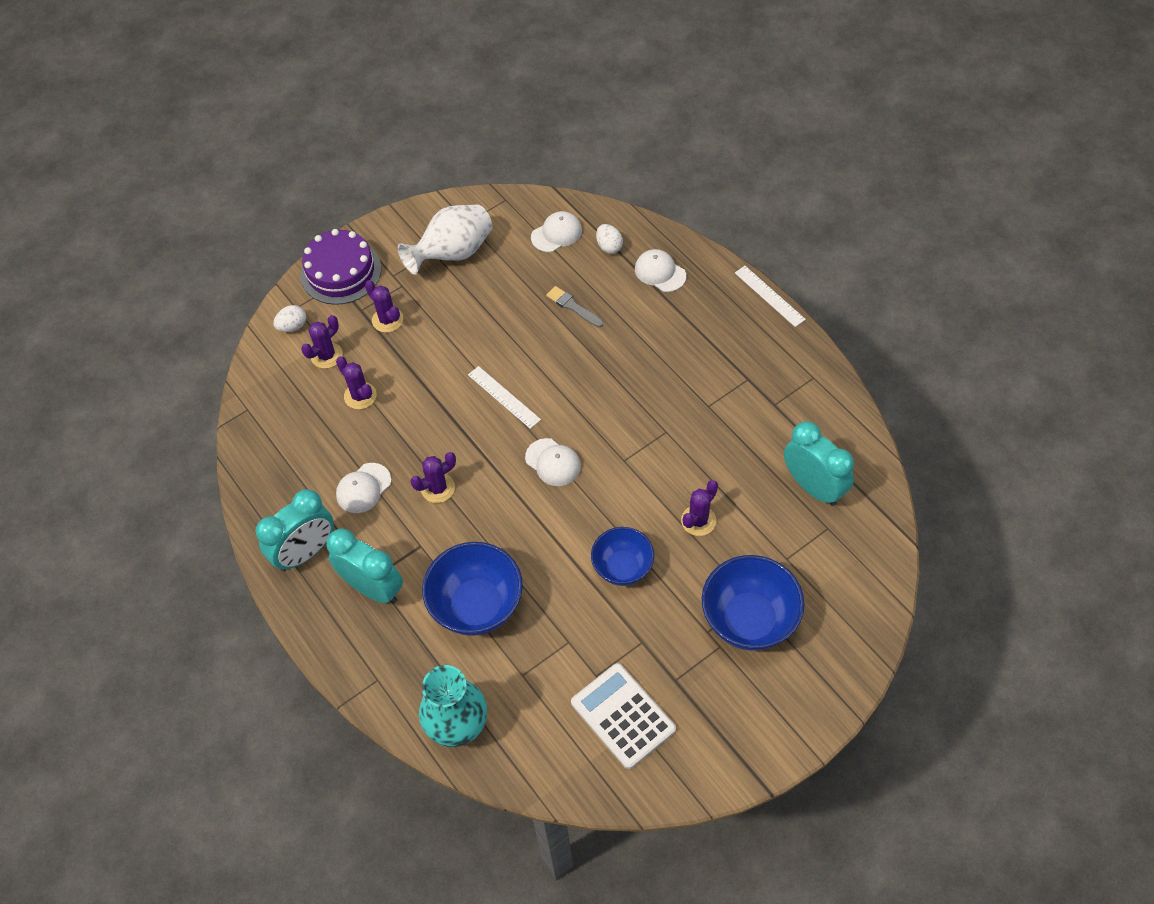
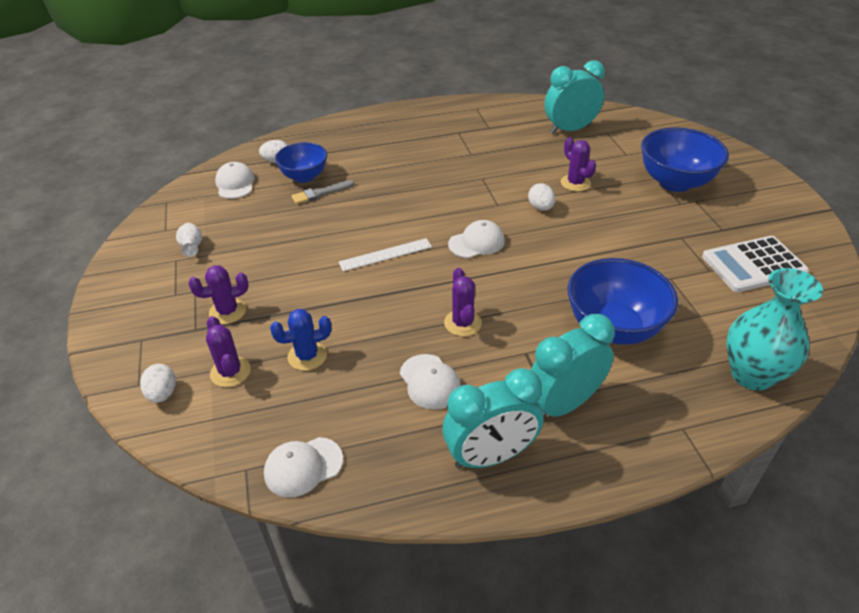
camera: 70 degrees left, 15 degrees down
turquoise clock [255,489,334,571] -> turquoise clock turned 90 degrees clockwise [442,368,543,469]
purple cake [300,229,381,305] -> none
purple cactus [336,356,377,409] -> blue cactus [270,309,332,371]
white vase [398,204,492,275] -> white vase [176,223,202,257], size x0.43
blue bowl [591,527,654,586] -> blue bowl moved to [275,142,327,183]
white cap [635,249,686,292] -> white cap moved to [264,437,343,498]
white ruler [735,266,806,327] -> none
none -> white egg [528,183,555,211]

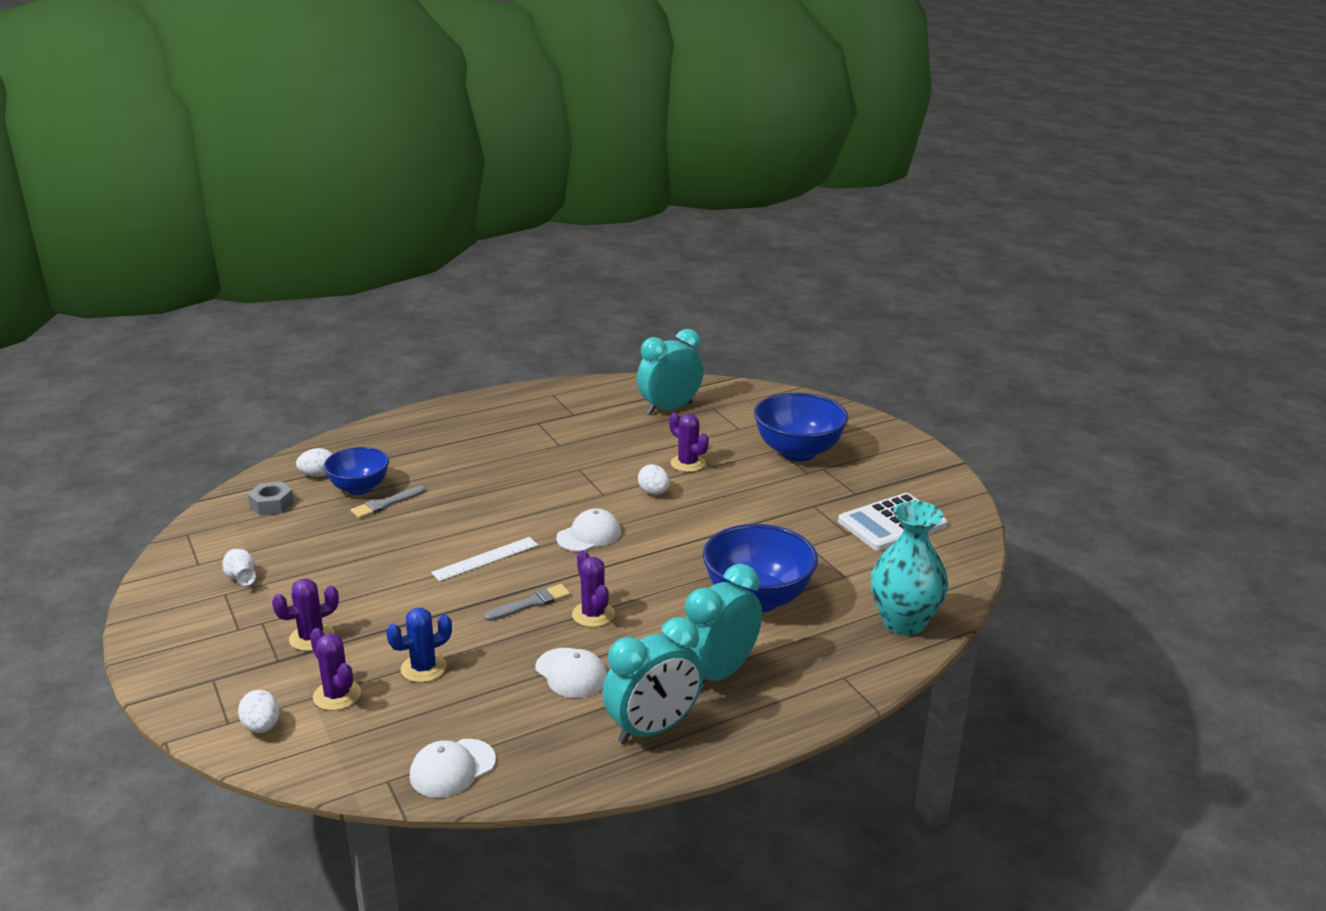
camera: 15 degrees left, 15 degrees down
white cap [215,162,255,199] -> grey nut [248,481,294,516]
none -> grey brush [484,584,570,621]

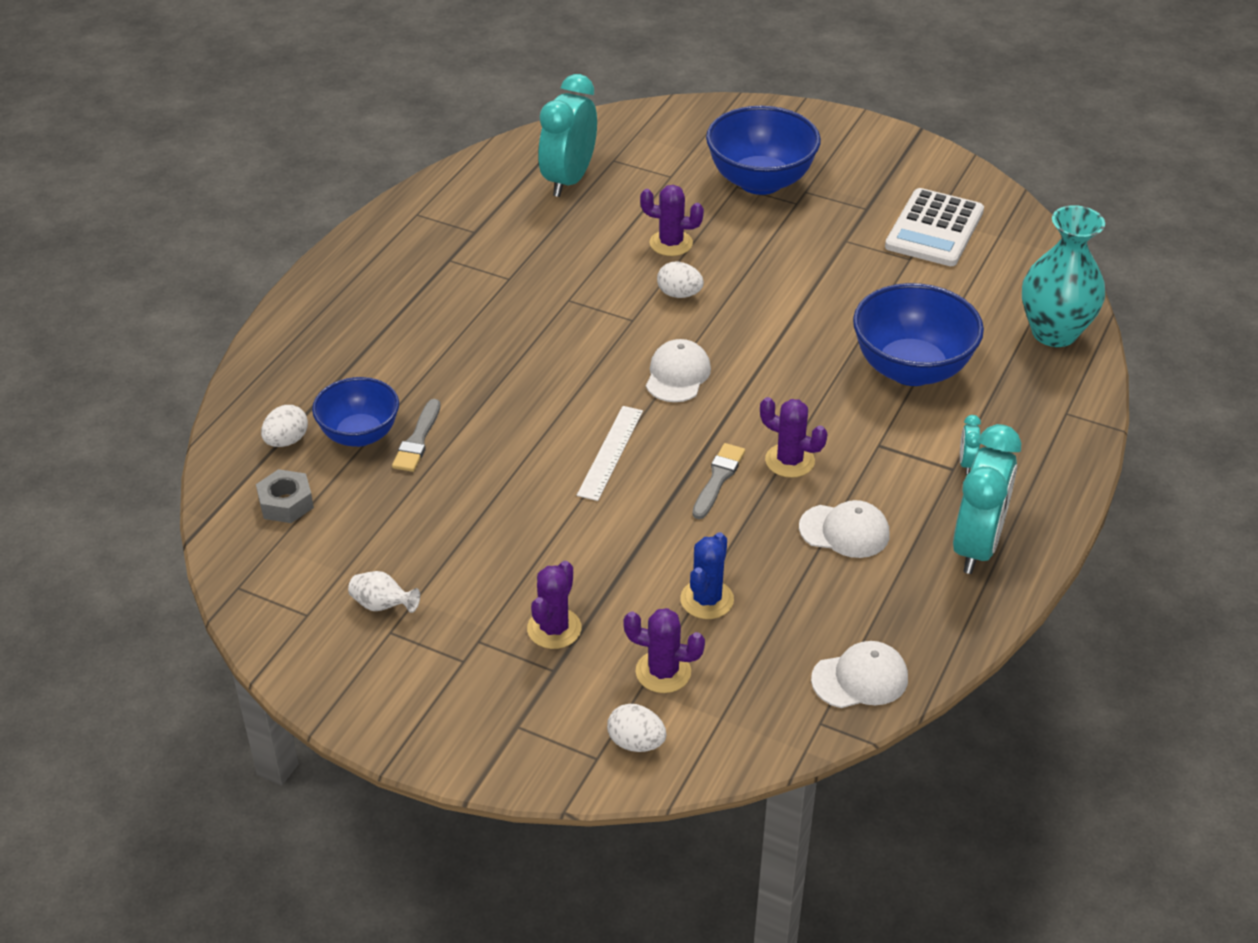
camera: 35 degrees left, 15 degrees up
white cap [410,739,496,798] -> white cap turned 120 degrees counterclockwise [811,641,908,708]
turquoise clock [685,564,762,686] -> turquoise clock [960,415,981,474], size x0.41

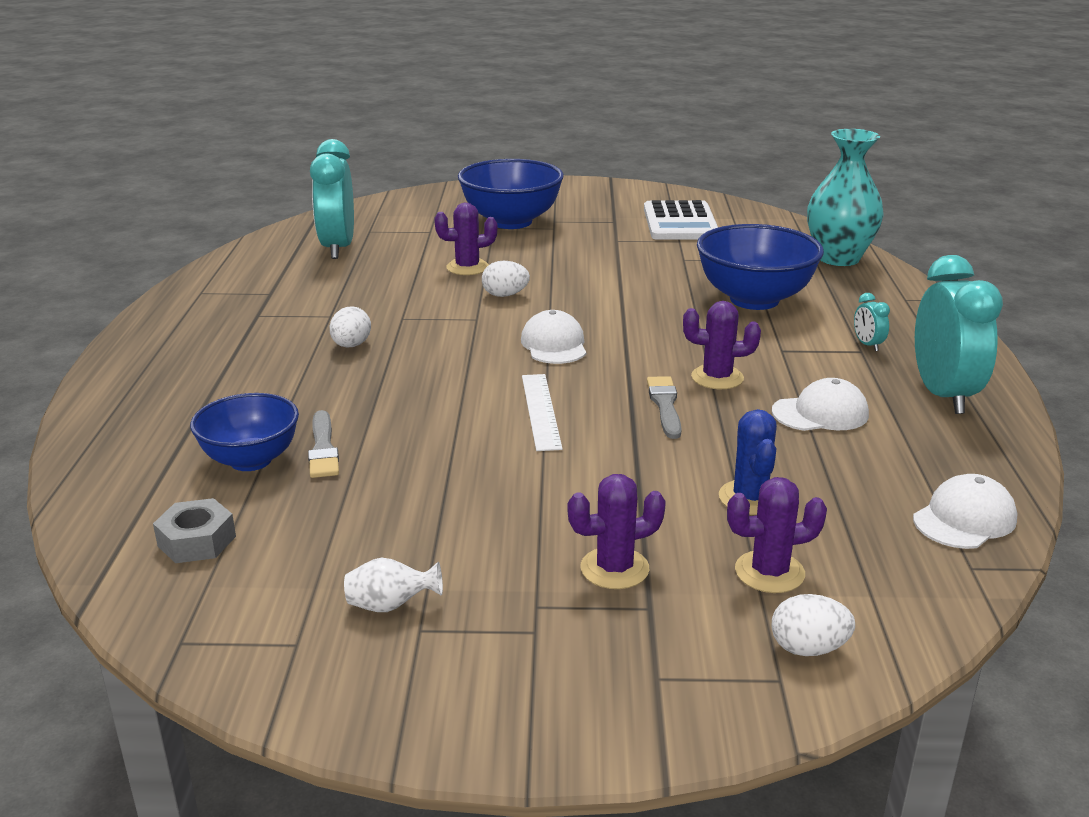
camera: 25 degrees left, 15 degrees down
white egg [261,405,308,447] -> white egg moved to [330,306,371,347]
purple cactus [527,561,582,649] -> purple cactus turned 75 degrees clockwise [568,474,666,589]

